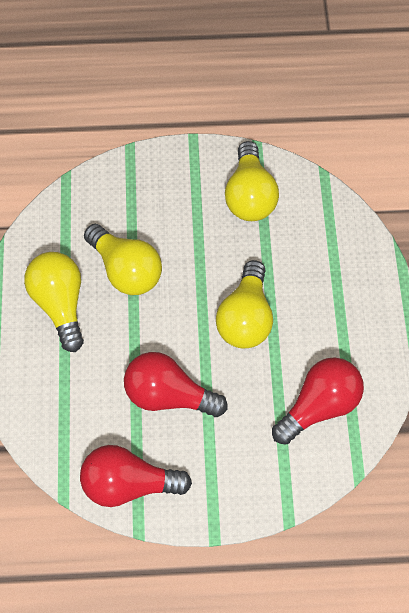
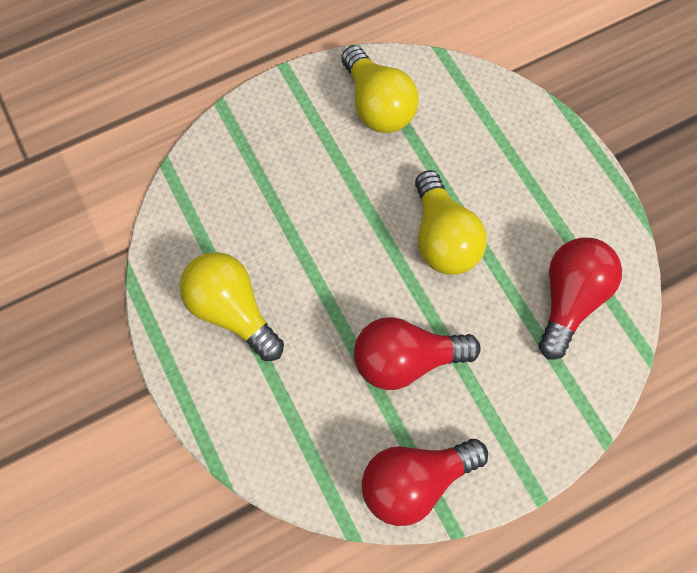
camera: 25 degrees left, 5 degrees up
yellow light bulb [84,224,162,295] -> none

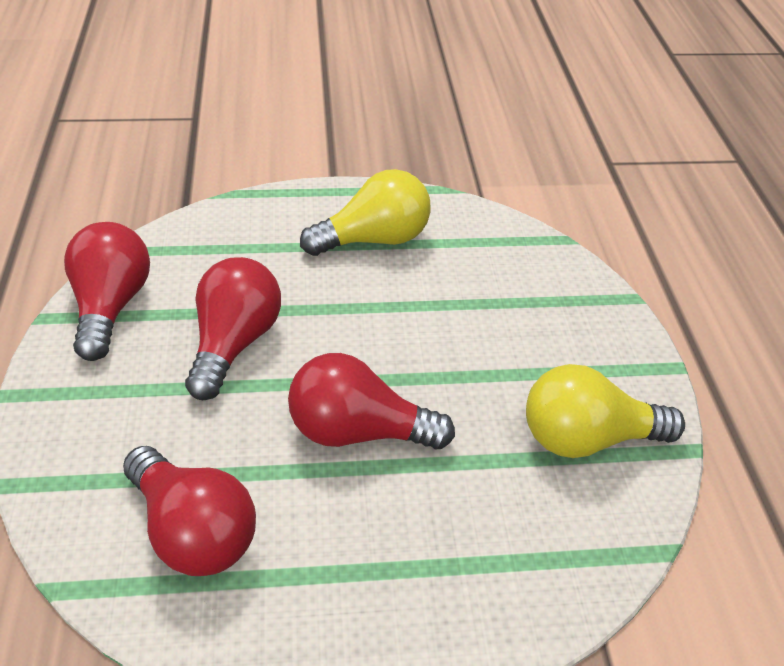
camera: 110 degrees right, 25 degrees down
yellow light bulb [415,170,487,275] -> red light bulb [288,353,455,450]

